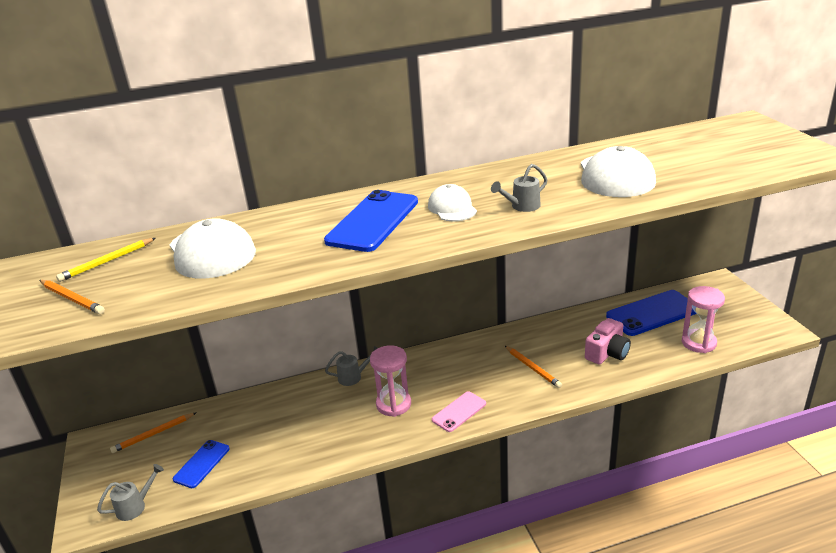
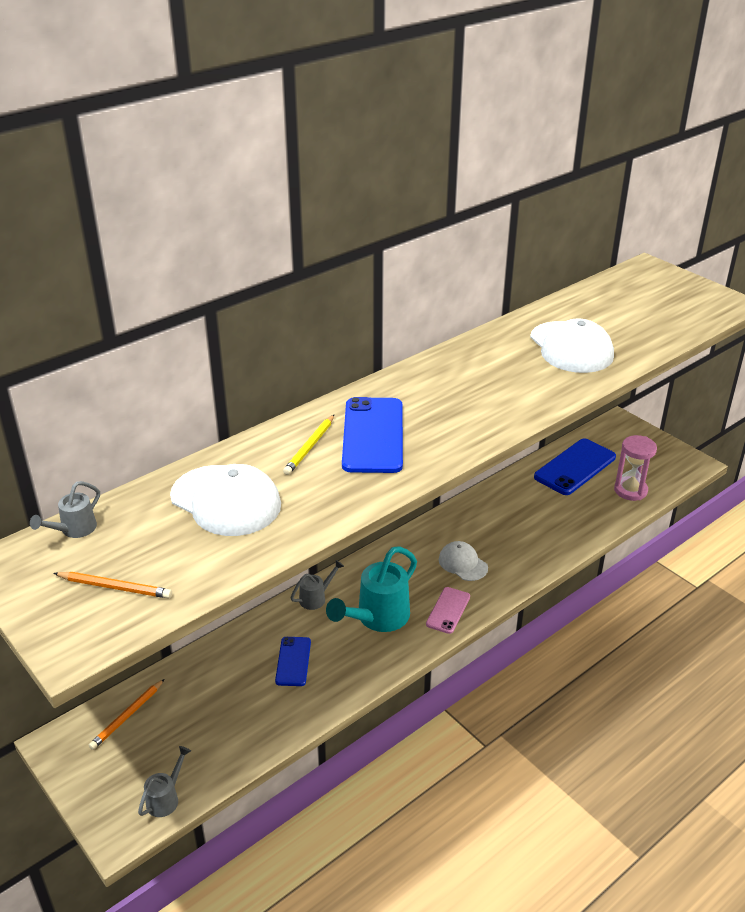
camera: 25 degrees left, 5 degrees up
yellow pencil [56,238,156,282] -> yellow pencil moved to [283,415,334,475]
blue phone [173,440,230,488] -> blue phone moved to [275,637,311,686]
pink hourglass [370,345,411,417] -> turquoise watering can [326,546,417,632]
white cap [428,184,477,221] -> white cap moved to [438,541,488,581]
grey watering can [491,164,547,212] -> grey watering can moved to [30,481,100,538]
orange pencil [505,346,562,388] -> none
pink camera [585,318,631,365] -> none

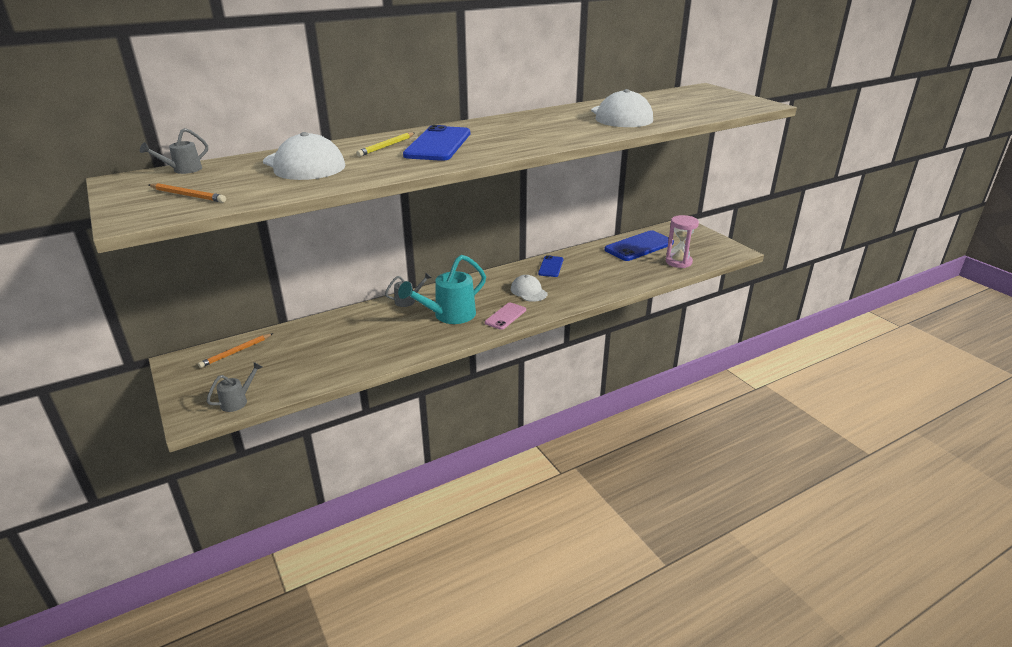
camera: 10 degrees right, 5 degrees down
blue phone [275,637,311,686] -> blue phone moved to [538,255,563,277]

